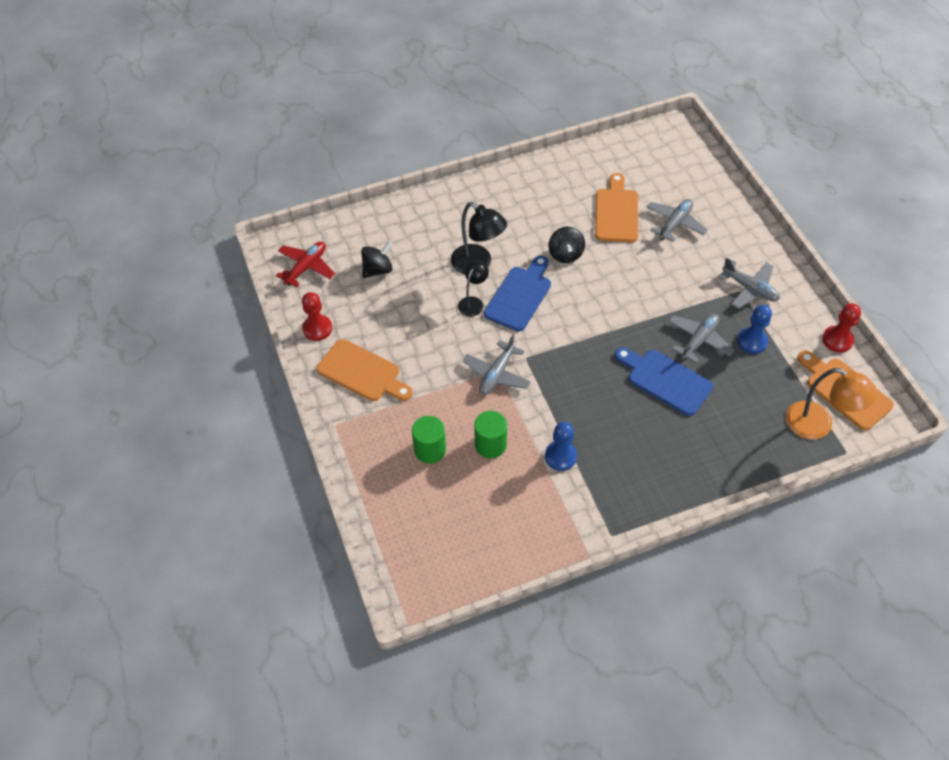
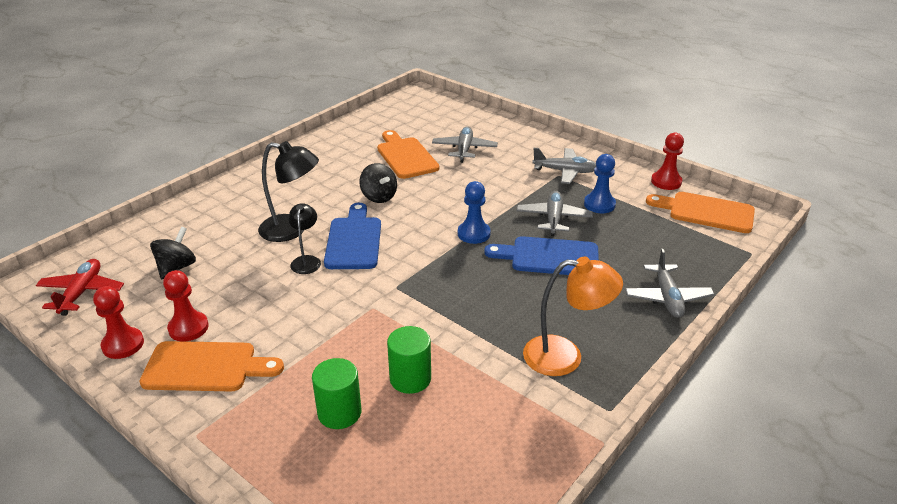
camera: 30 degrees left, 20 degrees down
grey plane [463,335,531,395] -> grey plane moved to [625,249,715,318]
blue pawn [545,422,577,471] -> blue pawn moved to [458,181,491,244]
orange lamp [786,368,878,440] -> orange lamp moved to [523,257,623,376]
none -> red pawn [163,270,209,341]

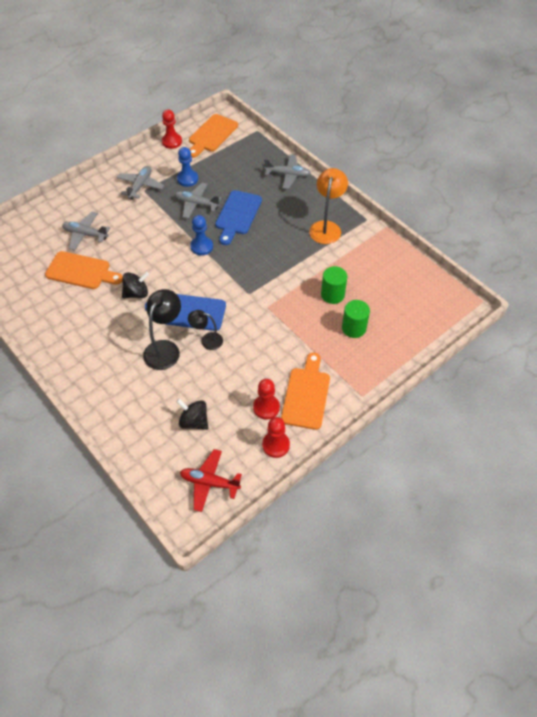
camera: 80 degrees left, 20 degrees up
orange cutting board [377,130,439,179] -> orange cutting board turned 150 degrees counterclockwise [45,251,123,289]

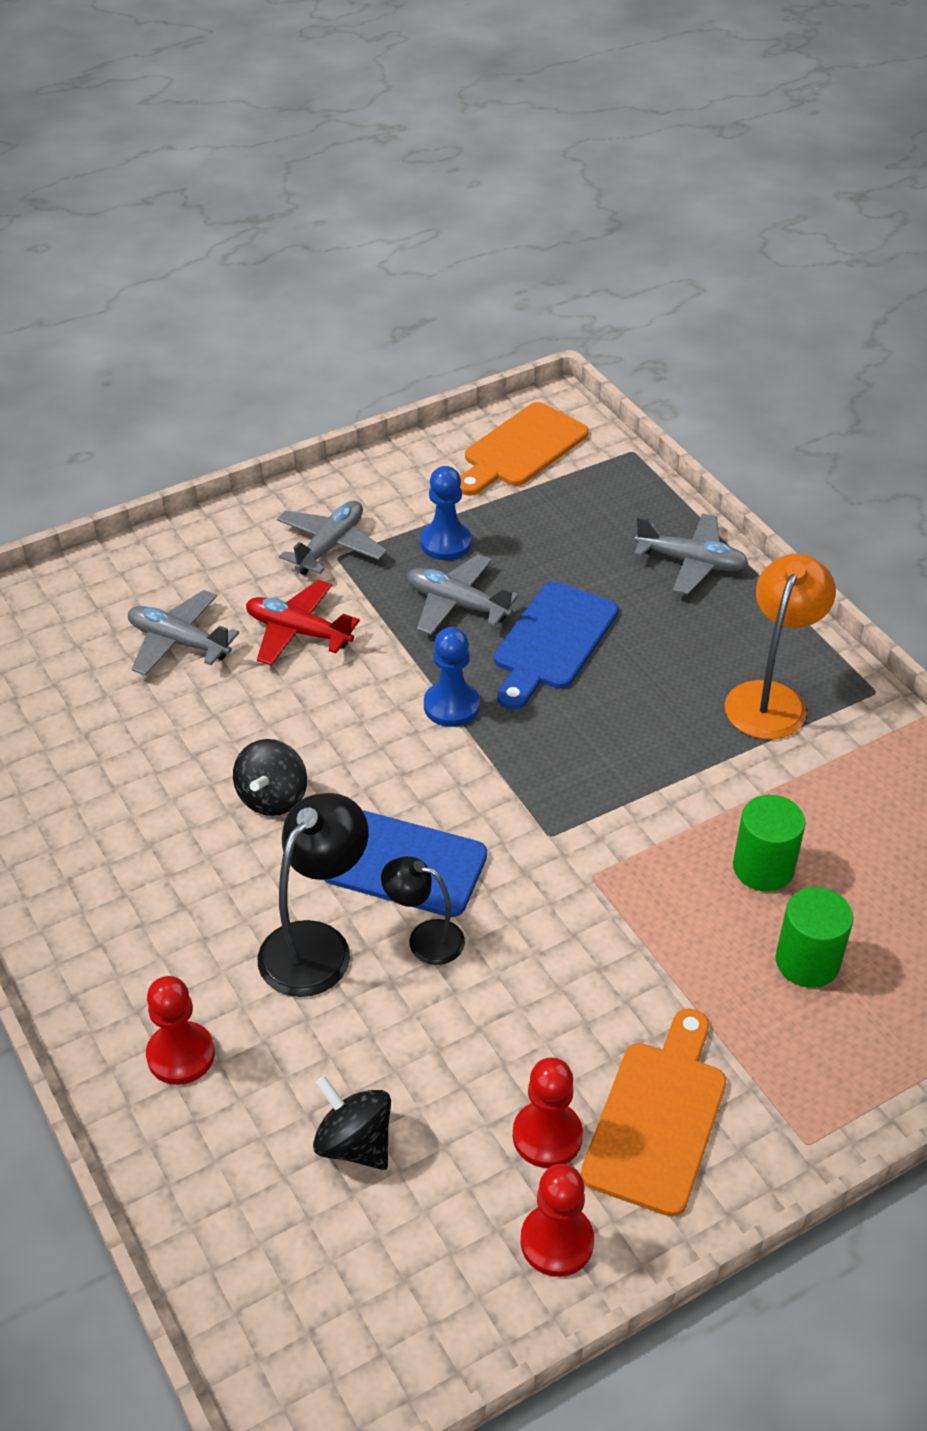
camera: 10 degrees right, 10 degrees down
orange cutting board [45,251,123,289] -> none
black spinning top [122,272,149,298] -> black spinning top turned 120 degrees clockwise [233,739,307,816]
red pawn [162,110,182,149] -> red pawn moved to [146,976,215,1085]
red plane [180,449,242,512] -> red plane moved to [246,580,360,665]

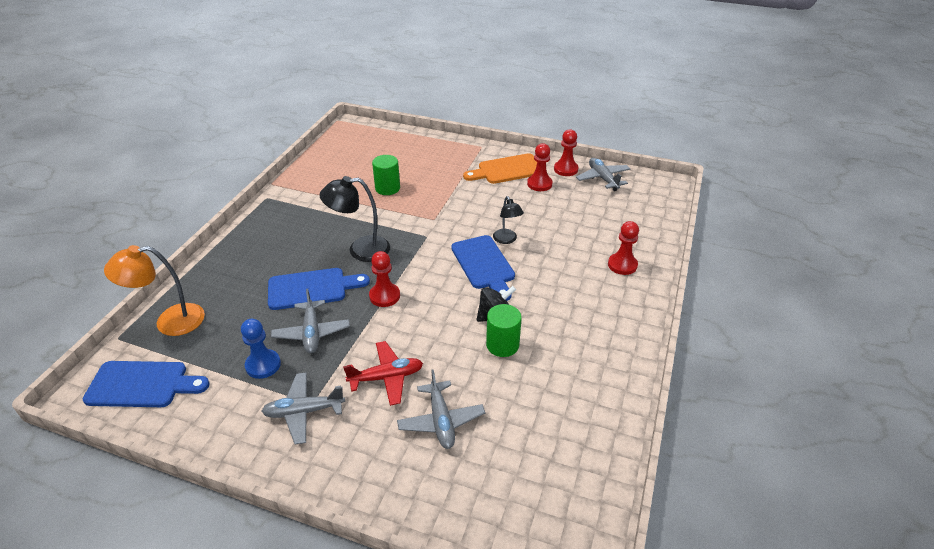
camera: 130 degrees left, 5 degrees down
red plane [246,580,360,665] -> red plane turned 90 degrees counterclockwise [343,341,423,406]
black lamp [258,793,369,997] -> black lamp moved to [320,176,390,262]
black spinning top [313,1076,391,1170] -> none
blue pawn [424,627,480,727] -> red pawn [369,251,400,307]
orange cutting board [460,402,588,496] -> blue cutting board [83,361,210,407]
grey plane [634,514,749,595] -> grey plane moved to [576,158,630,191]
orange lamp [725,554,836,739] -> orange lamp moved to [104,245,205,336]
green cylinder [775,887,853,988] -> green cylinder moved to [486,304,522,357]

